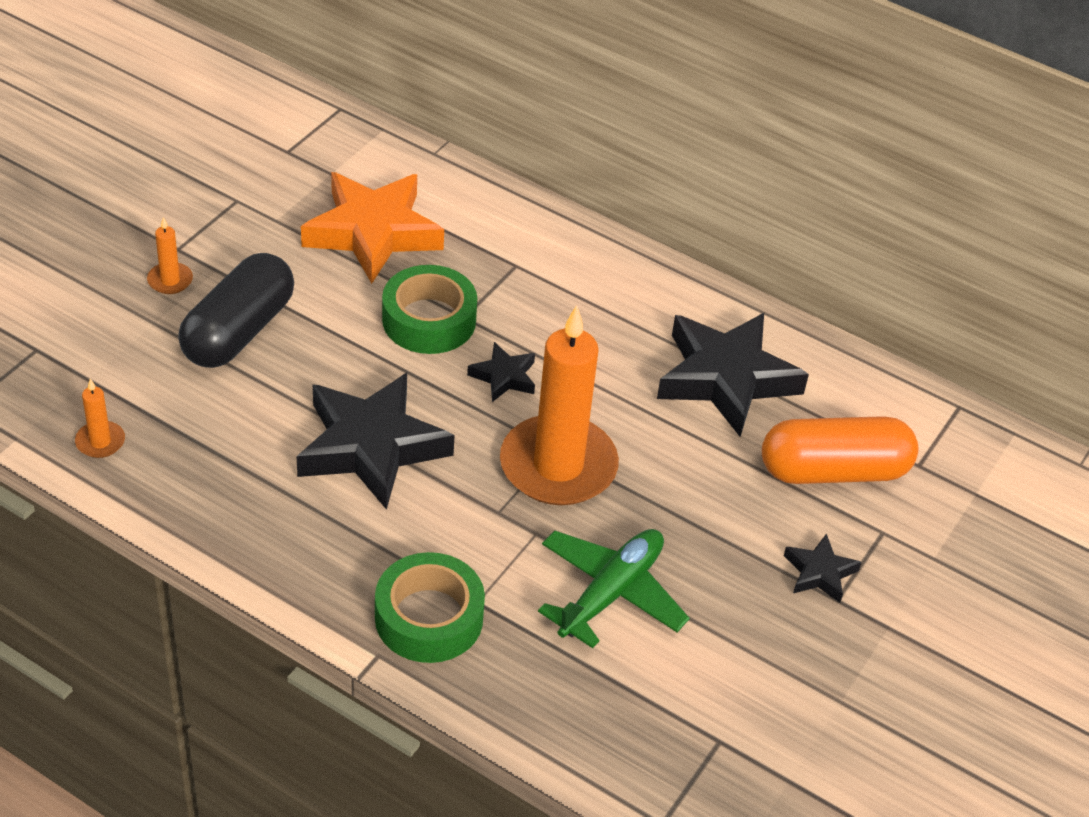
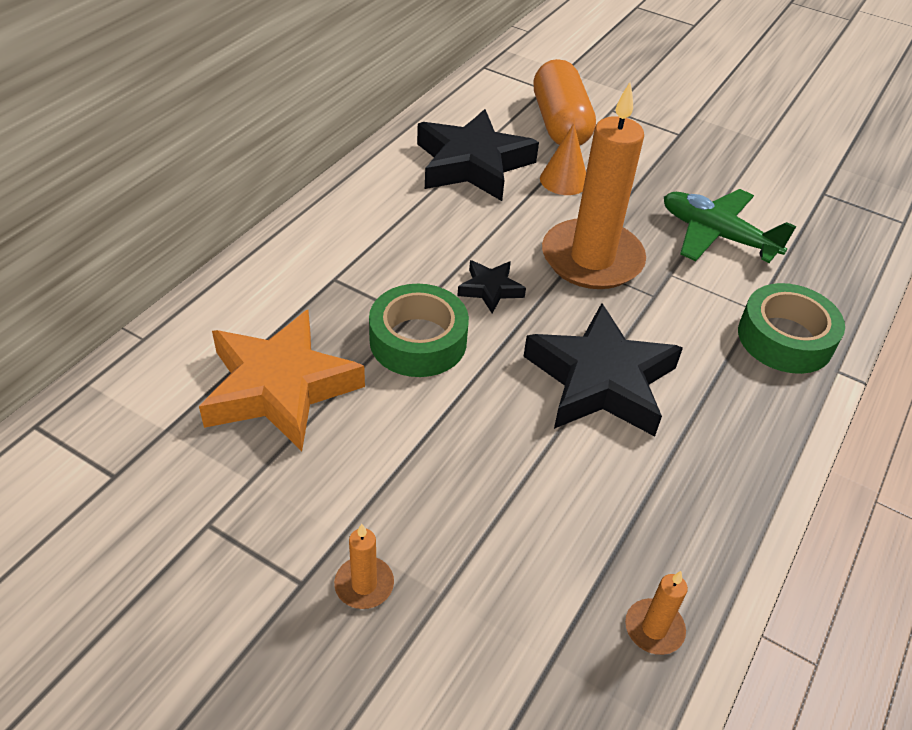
camera: 90 degrees left, 0 degrees up
black capsule [178,253,294,368] -> none
black star [784,533,862,603] -> none
none -> orange cone [540,123,586,195]

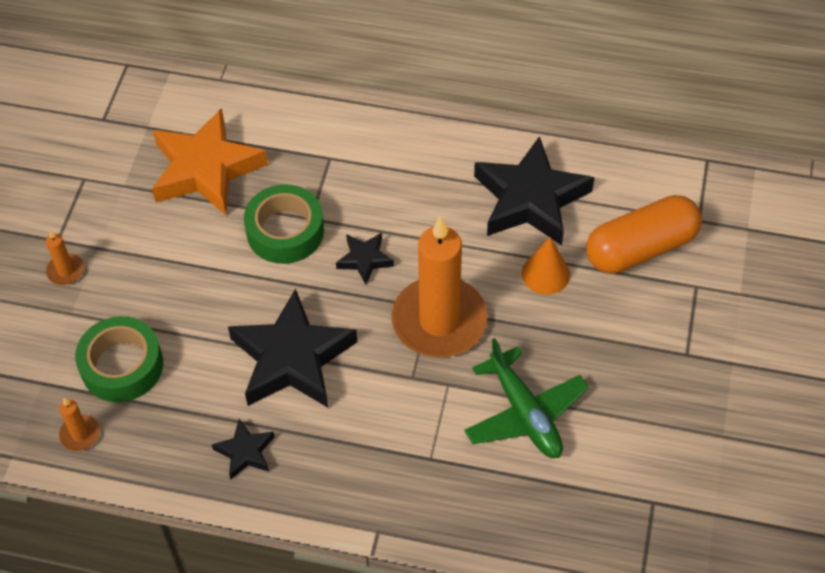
camera: 75 degrees right, 10 degrees up
green plane [664,189,796,263] -> green plane turned 135 degrees clockwise [464,338,589,458]
green tape [738,283,845,374] -> green tape moved to [75,316,163,402]
none -> black star [212,419,275,479]

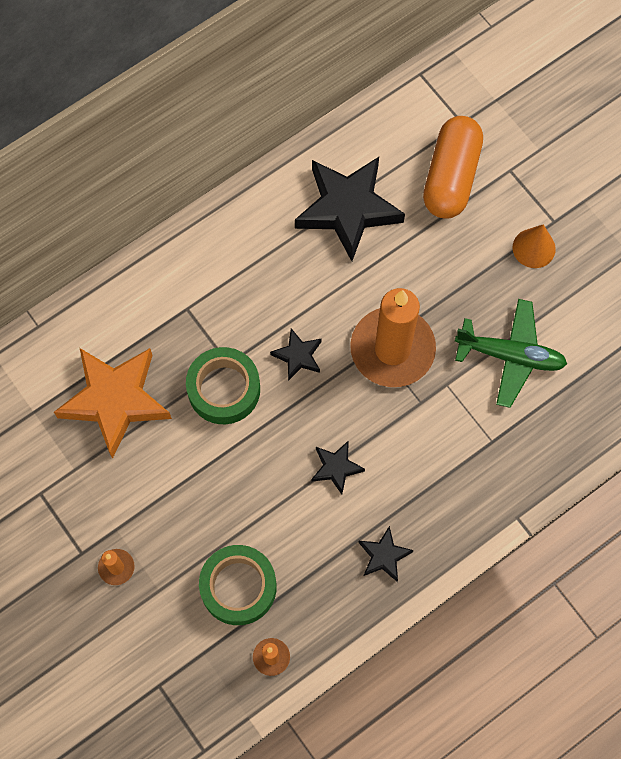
camera: 50 degrees left, 15 degrees up
black star [228,289,357,407] -> black star [312,441,365,495], size x0.47
orange cone [522,237,570,295] -> orange cone moved to [513,224,556,268]

